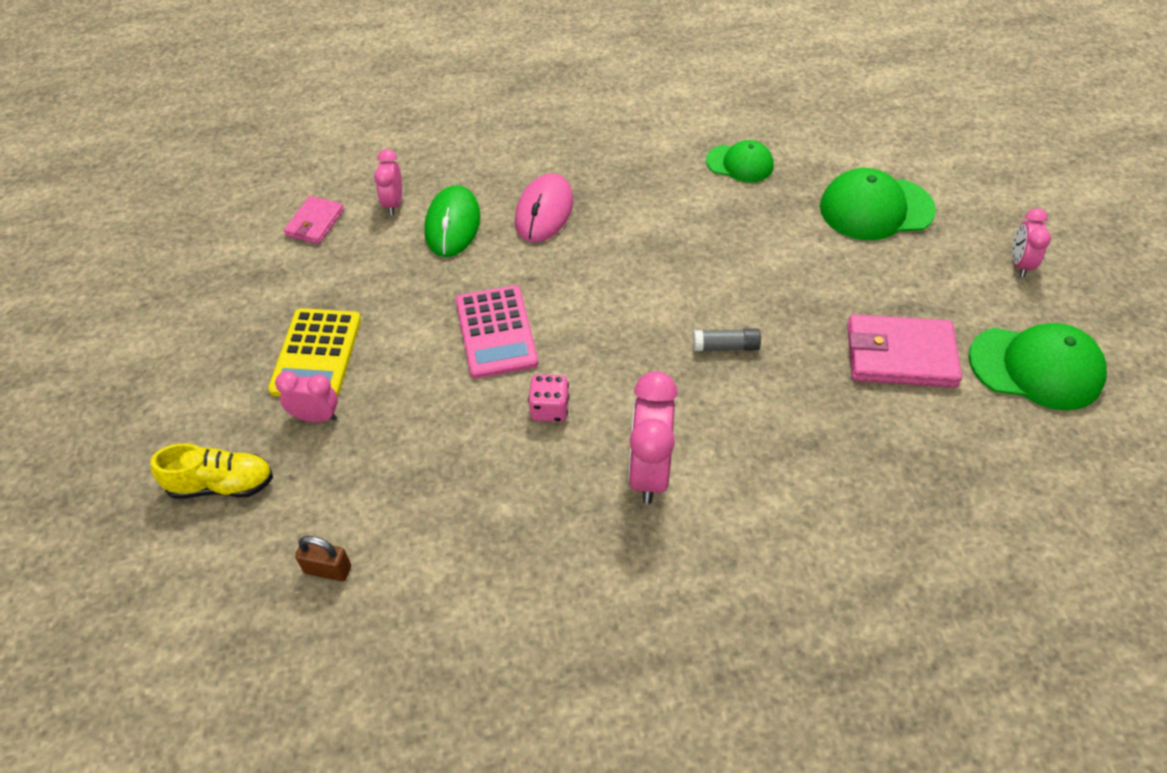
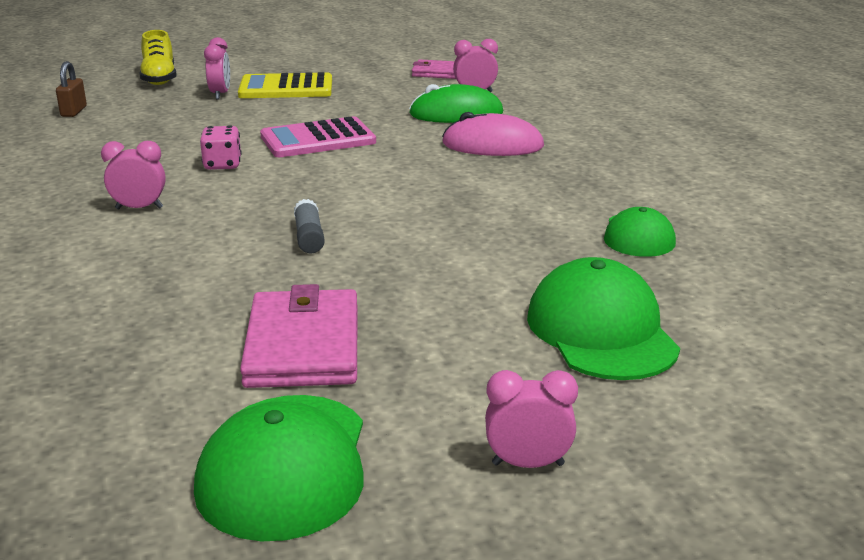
camera: 80 degrees right, 25 degrees down
pink clock [628,371,678,504] -> pink clock [101,141,166,209], size x0.59

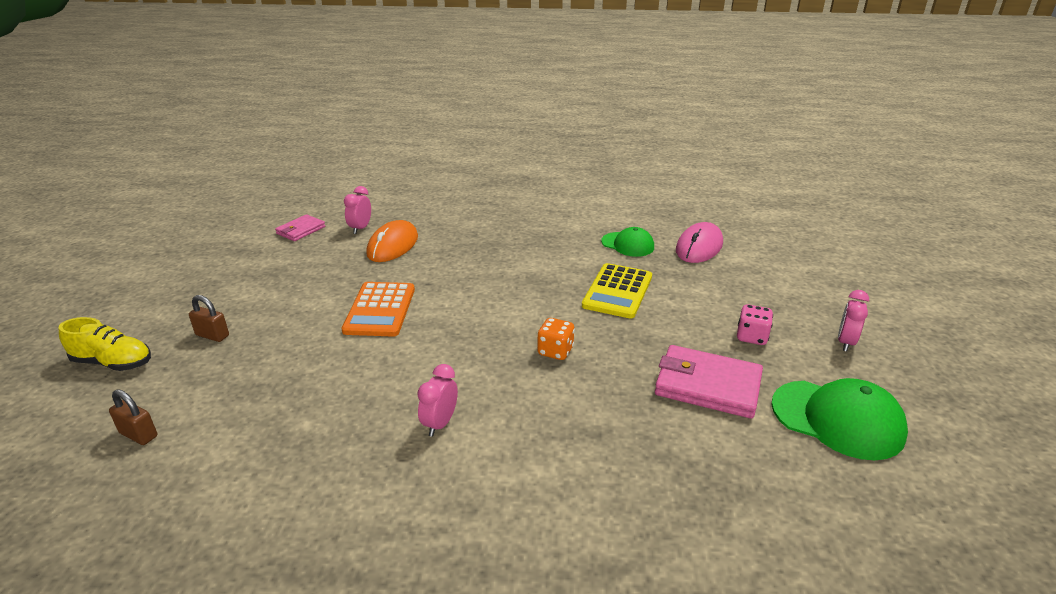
camera: 65 degrees left, 5 degrees up
pink dice [200,125,242,170] -> pink dice moved to [737,304,773,345]
pink clock [204,37,230,100] -> brown padlock [189,295,229,342]
yellow calculator [238,72,332,98] -> yellow calculator moved to [582,263,652,319]
pink calculator [260,116,376,157] -> orange calculator [342,282,415,337]
grey glue stick [294,199,325,254] -> orange dice [537,318,575,360]
green mouse [409,84,503,123] -> orange mouse [366,220,418,262]
pink mouse [442,112,544,156] -> pink mouse moved to [676,222,723,263]
green cap [527,257,680,380] -> none

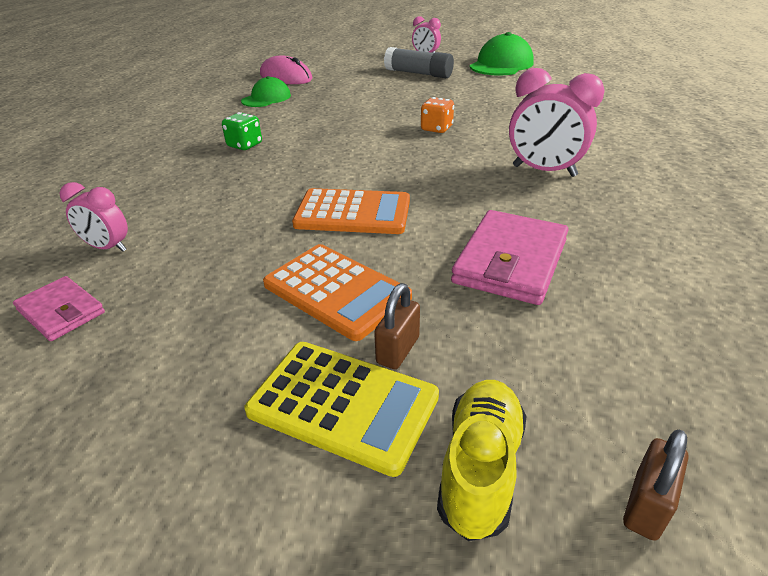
camera: 85 degrees left, 5 degrees up
brown padlock [109,389,157,445] -> brown padlock moved to [623,429,688,541]
orange mouse [366,220,418,262] -> none
pink clock [417,364,458,437] -> pink clock [509,68,604,177], size x1.70
yellow calculator [582,263,652,319] -> yellow calculator moved to [244,342,439,477]
pink wallet [655,345,763,419] -> pink wallet moved to [451,210,568,305]
pink dice [737,304,773,345] -> grey glue stick [384,47,454,78]
none -> green dice [222,112,262,150]
none -> orange calculator [263,244,412,341]

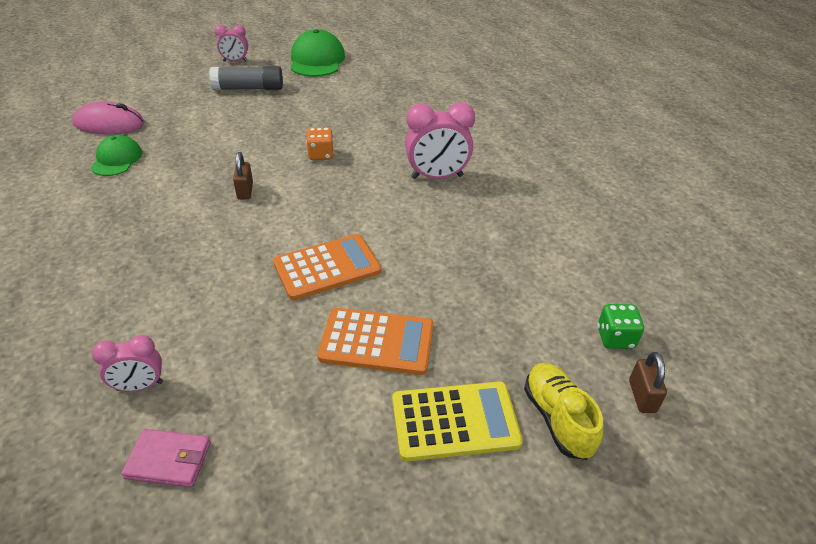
camera: 35 degrees left, 5 degrees up
green dice [222,112,262,150] -> green dice moved to [597,304,644,349]
brown padlock [374,283,420,369] -> brown padlock moved to [233,152,253,200]
pink wallet [451,210,568,305] -> none

